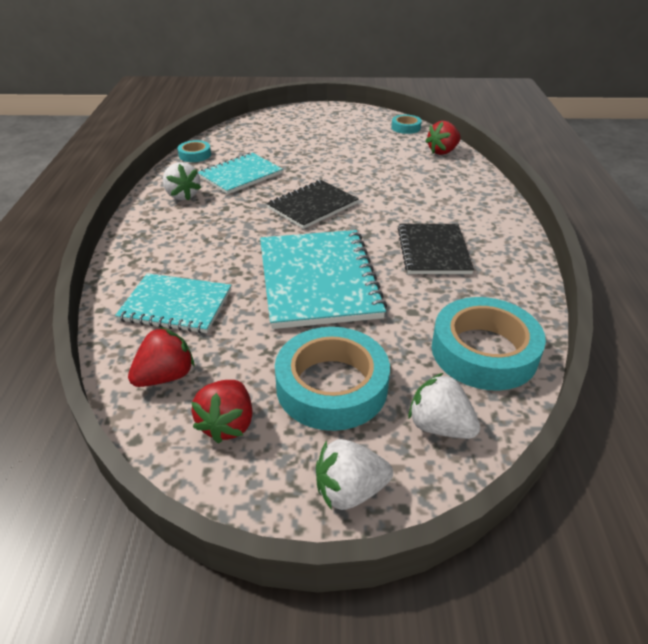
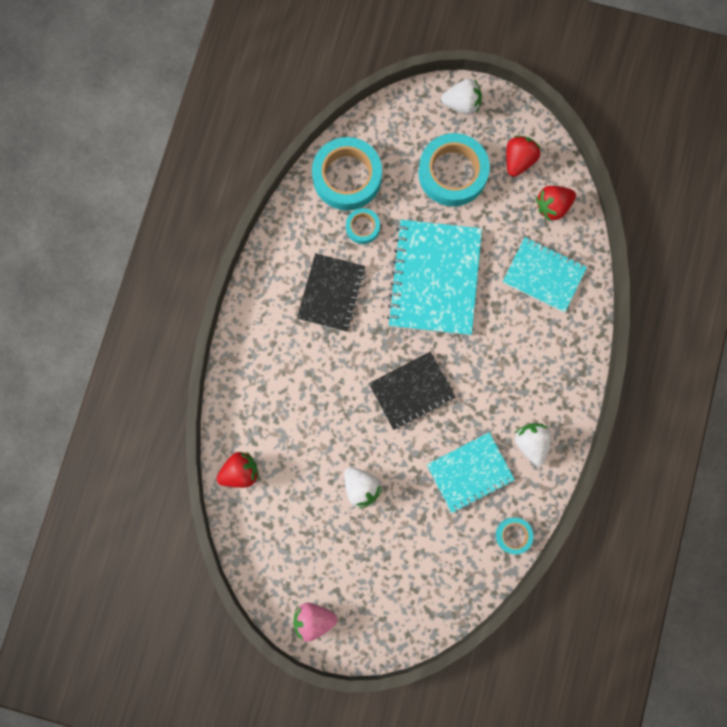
camera: 165 degrees left, 40 degrees up
turquoise tape [391,115,422,134] -> turquoise tape moved to [346,208,380,244]
white strawberry [408,373,480,439] -> white strawberry moved to [344,467,383,509]
none -> pink strawberry [293,603,337,642]

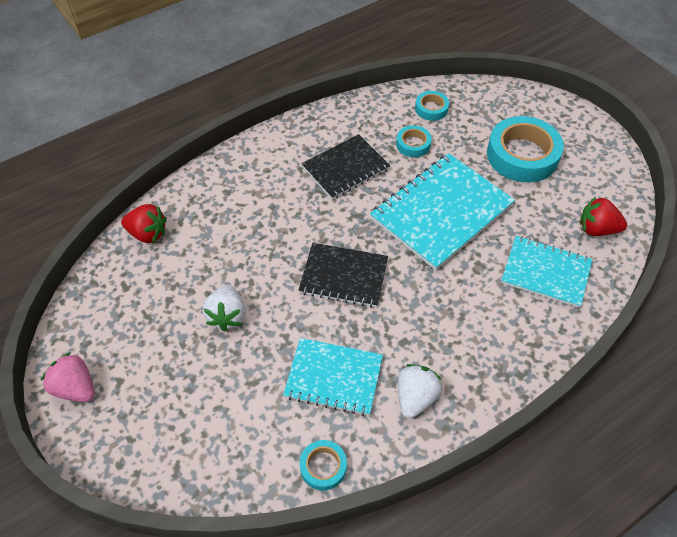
camera: 40 degrees right, 25 degrees down
turquoise tape [312,137,382,210] -> turquoise tape [415,91,449,121], size x0.49
white strawberry [441,79,482,115] -> none
turquoise notebook [503,237,587,312] -> turquoise notebook turned 45 degrees counterclockwise [501,236,593,308]
red strawberry [506,135,540,177] -> none

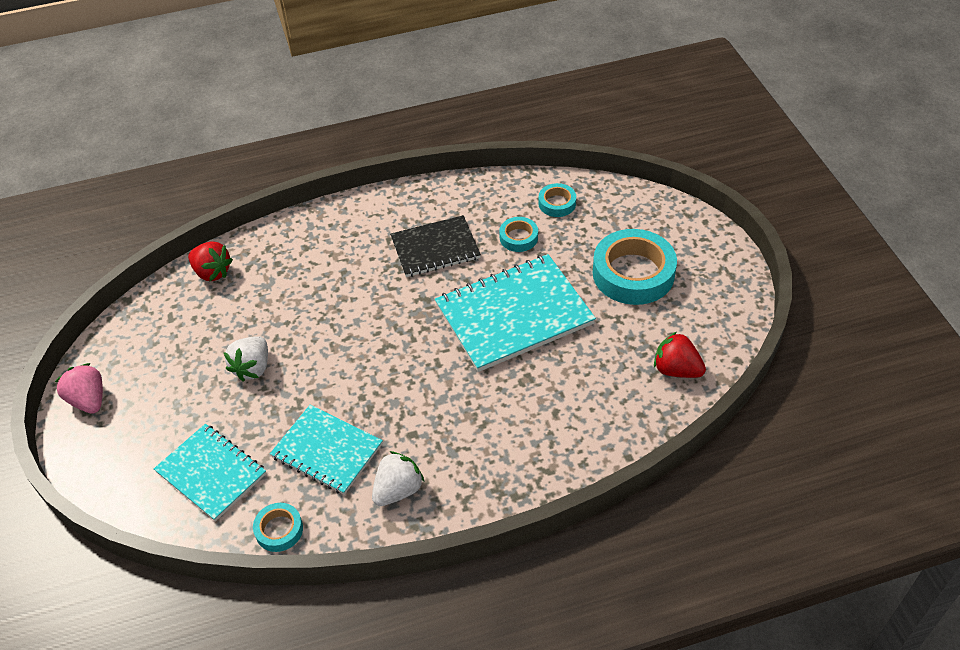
camera: 20 degrees right, 5 degrees down
black notebook [298,243,388,307] -> none
turquoise notebook [501,236,593,308] -> turquoise notebook moved to [154,424,266,521]

